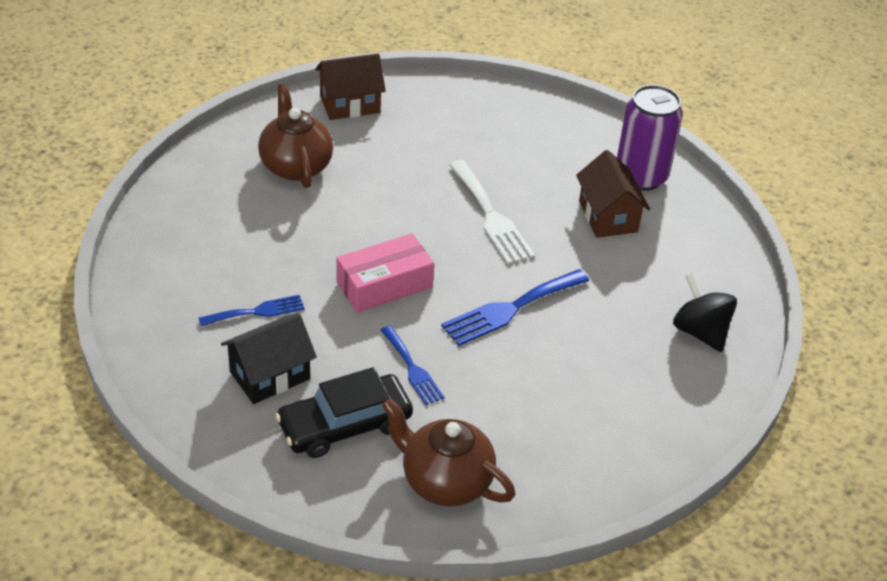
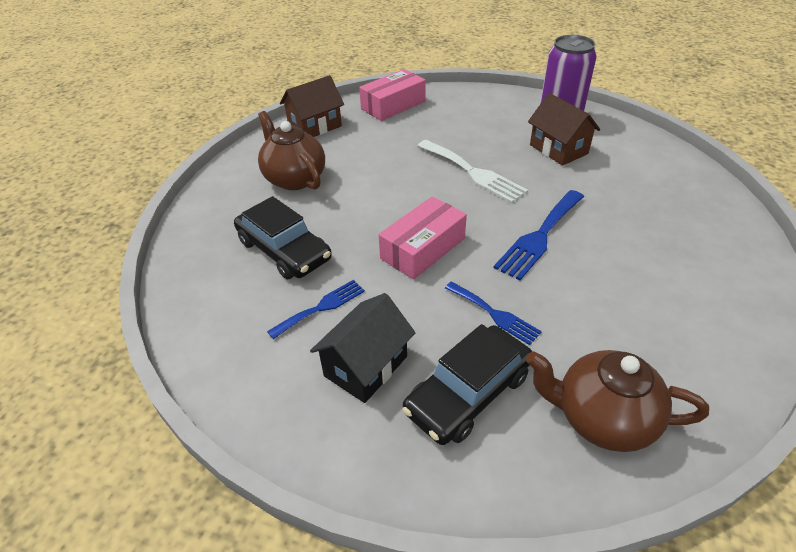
camera: 15 degrees left, 0 degrees up
black spinning top [673,273,737,352] -> none
none -> black car [234,196,332,279]
none -> pink box [359,69,426,121]

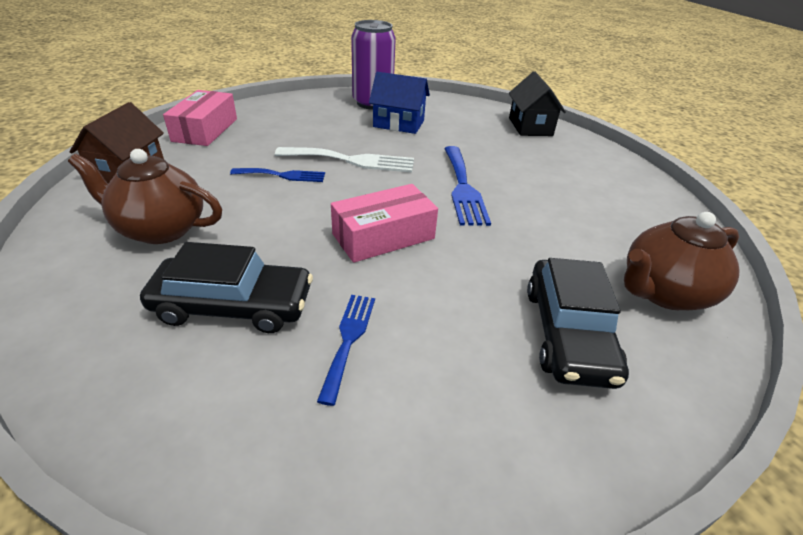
camera: 45 degrees left, 5 degrees down
black house [310,293,415,403] -> black house moved to [509,71,566,136]
pink box [379,196,467,280] -> pink box turned 60 degrees clockwise [331,184,438,263]
blue fork [445,281,542,345] -> blue fork moved to [230,168,325,182]
brown house [528,93,600,166] -> blue house [369,72,430,134]

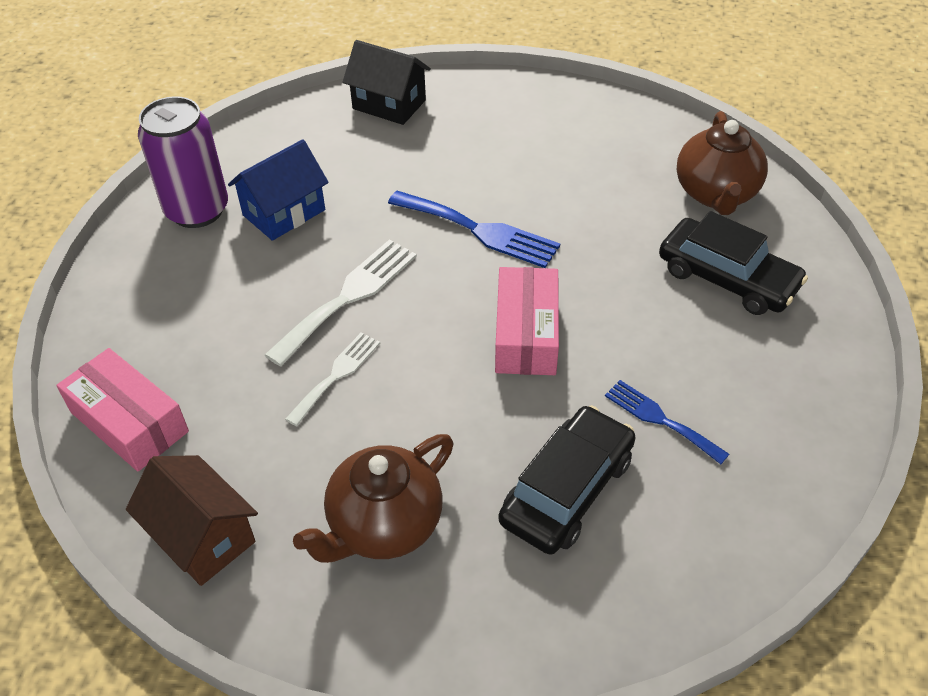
camera: 55 degrees left, 10 degrees up
blue fork [230,168,325,182] -> white fork [285,332,380,426]

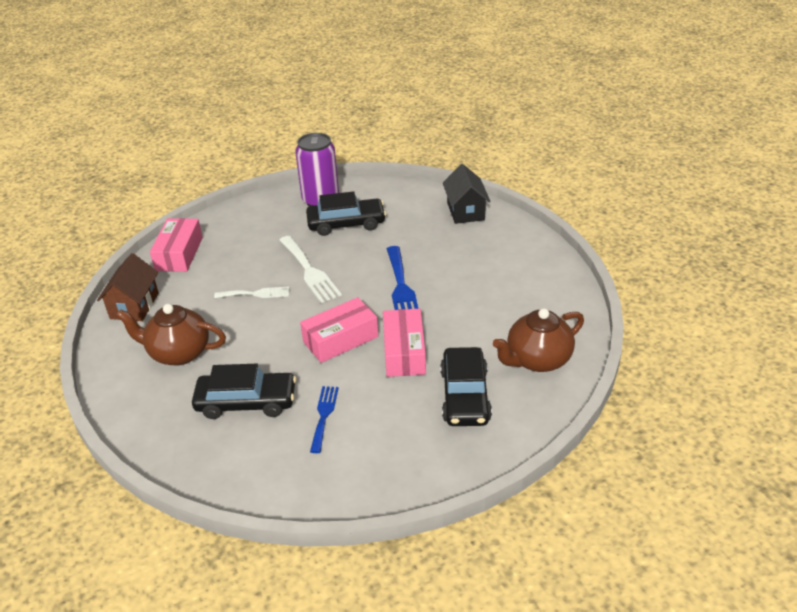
camera: 55 degrees right, 10 degrees down
blue house [228,139,329,241] -> black car [306,191,386,236]
white fork [265,239,417,366] -> white fork turned 60 degrees clockwise [279,236,342,303]
none -> pink box [383,309,426,377]

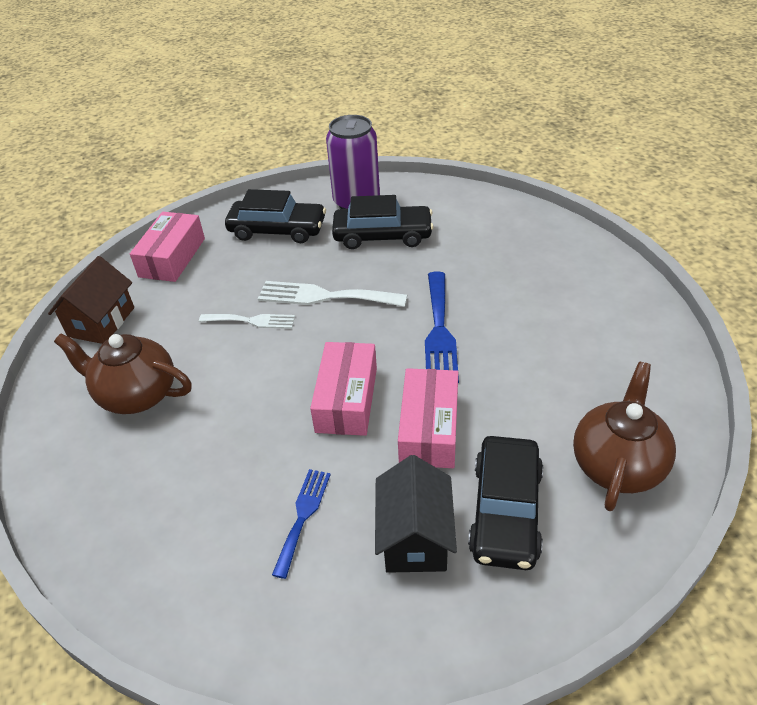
camera: 10 degrees right, 5 degrees up
black car [192,364,296,419] -> black car moved to [225,189,326,243]
white fork [279,236,342,303] -> white fork turned 120 degrees clockwise [258,281,407,307]
pink box [300,297,378,363] -> pink box turned 60 degrees counterclockwise [310,342,377,436]
black house [443,164,491,224] -> black house moved to [375,455,457,573]
brown teapot [493,308,584,372] -> brown teapot turned 135 degrees clockwise [573,362,676,511]

